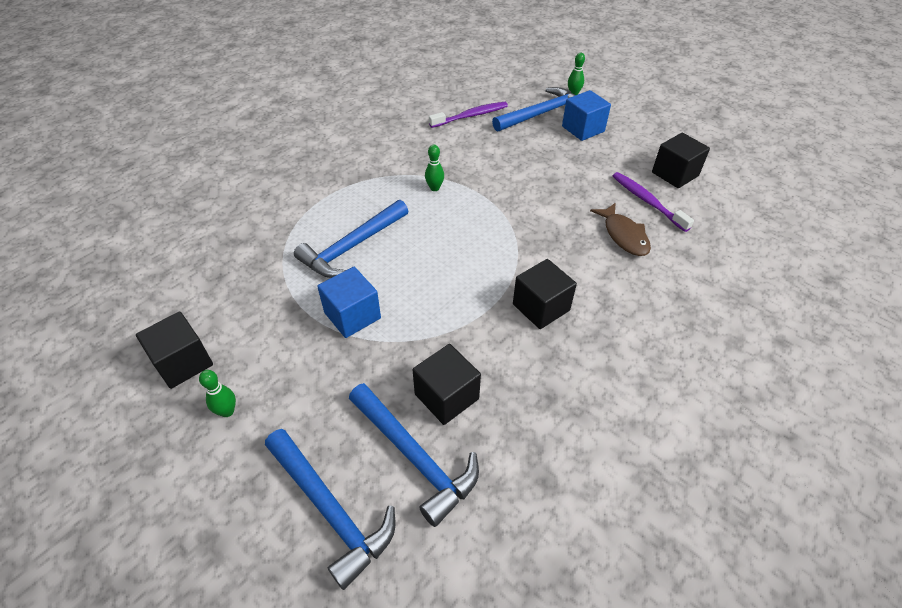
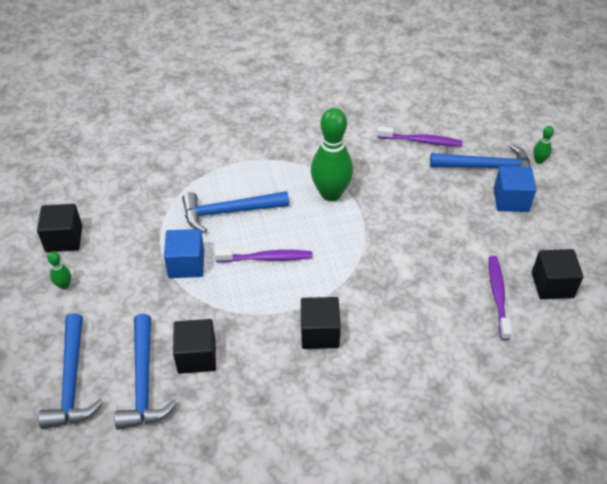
camera: 35 degrees right, 0 degrees up
green bowling pin [425,144,444,191] -> green bowling pin [311,108,353,201], size x2.32
brown fish [590,203,651,256] -> none
none -> purple toothbrush [214,249,312,262]

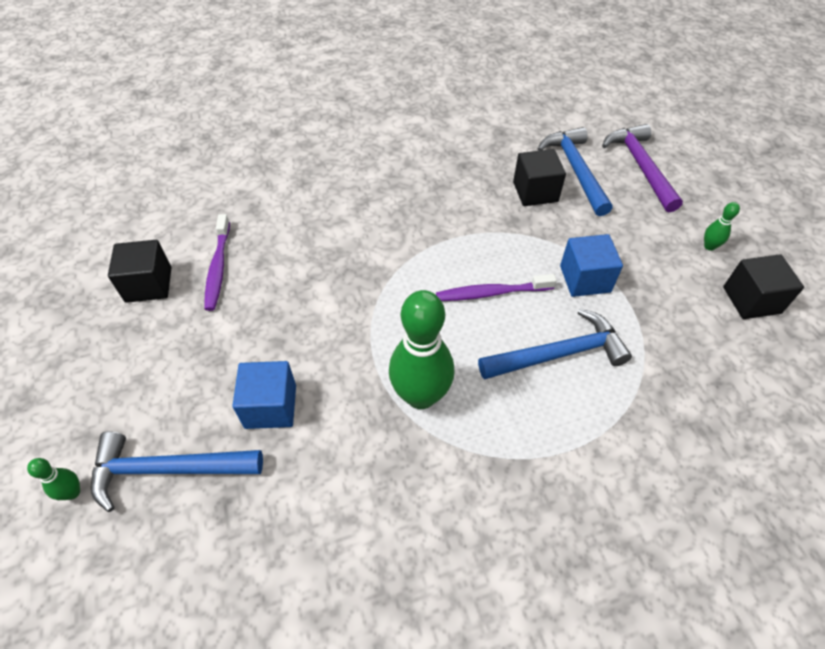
camera: 175 degrees right, 5 degrees up
blue hammer [38,313,103,429] -> purple hammer [602,124,683,212]
black cube [301,297,341,349] -> none
purple toothbrush [377,126,463,146] -> none
blue cube [494,166,536,212] -> blue cube moved to [233,361,296,429]

